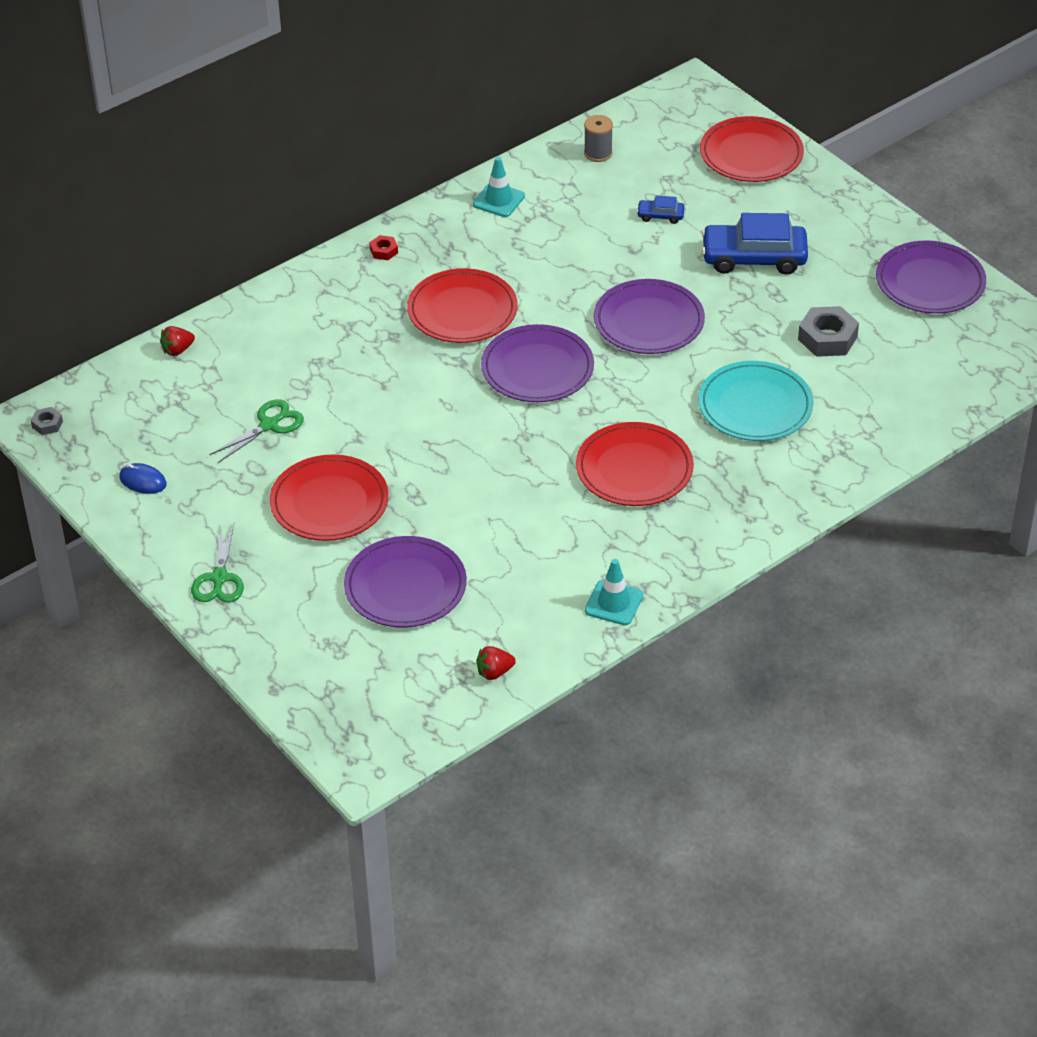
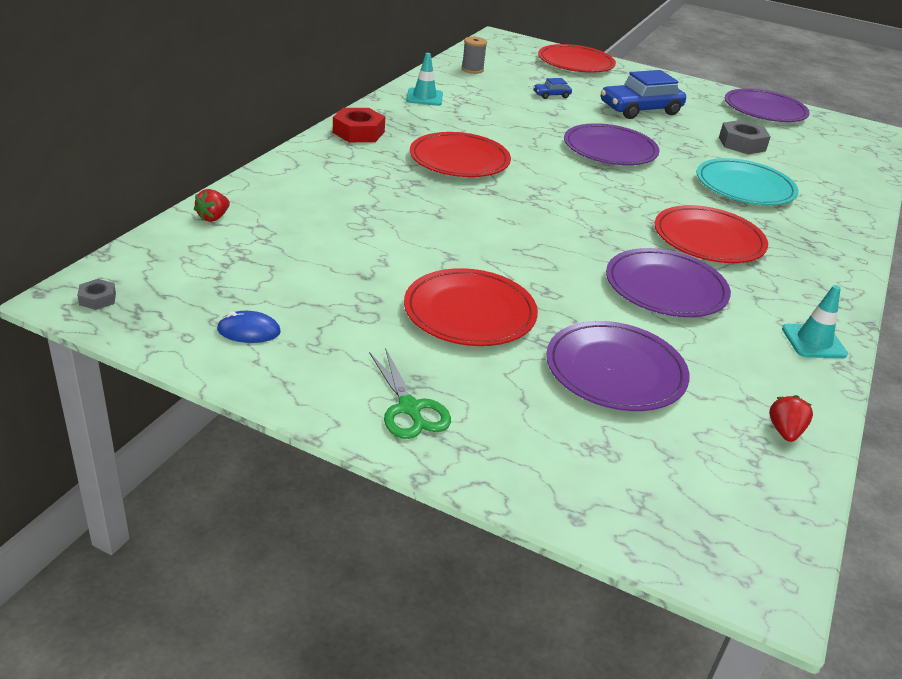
camera: 30 degrees left, 10 degrees down
green scissors [209,399,304,463] -> none
red nut [369,235,398,260] -> red nut [333,108,385,142], size x1.97
red strawberry [476,646,516,680] -> red strawberry turned 150 degrees clockwise [769,395,813,442]
purple plate [481,324,594,402] -> purple plate moved to [606,248,731,317]

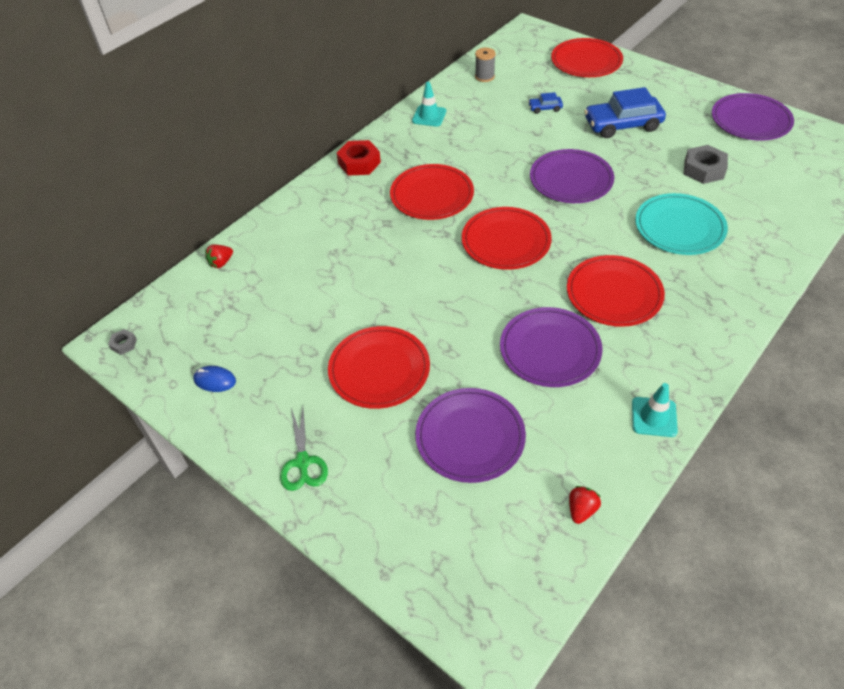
camera: 20 degrees right, 15 degrees up
none -> red plate [462,207,552,270]

